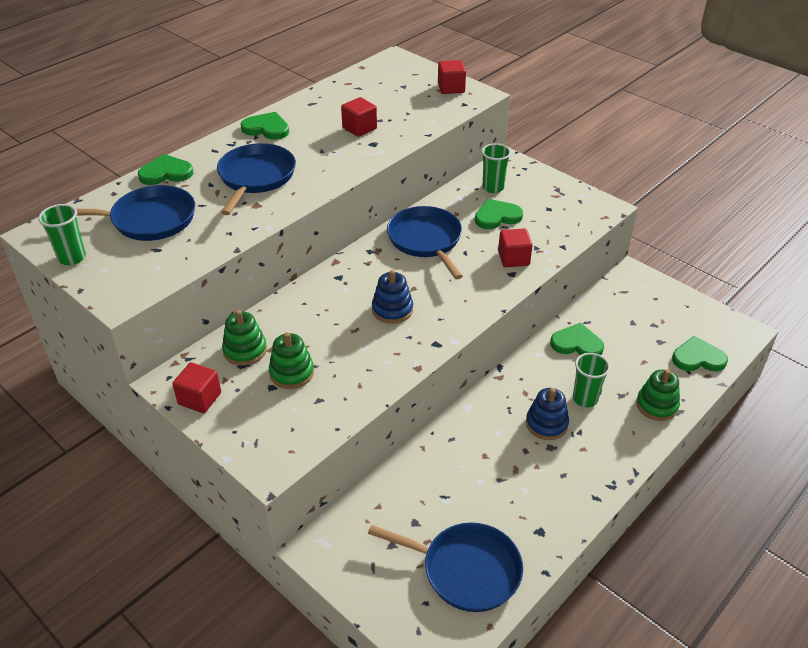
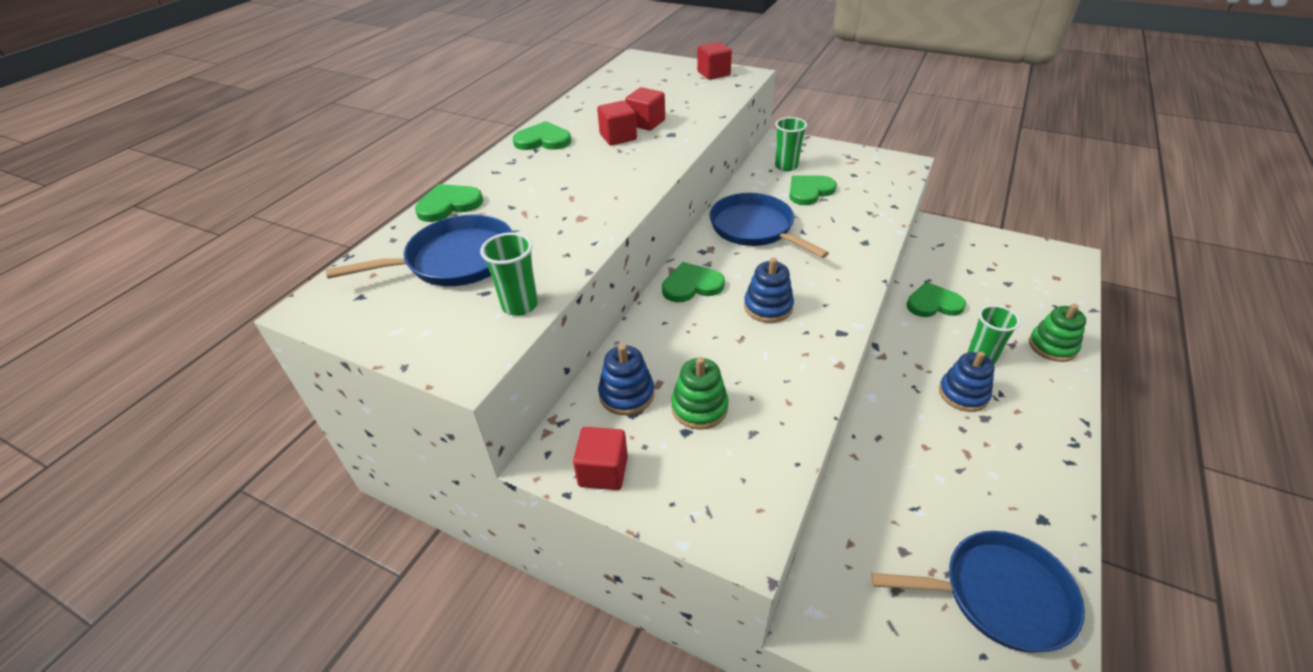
camera: 15 degrees left, 0 degrees up
green cup [38,204,86,265] -> green cup moved to [480,232,538,316]
blue pan [217,143,296,215] -> none
green stacking toy [222,310,267,366] -> blue stacking toy [598,344,654,415]
red cube [498,228,533,267] -> red cube moved to [597,101,637,145]
green heart [672,336,728,371] -> green heart moved to [662,262,725,302]

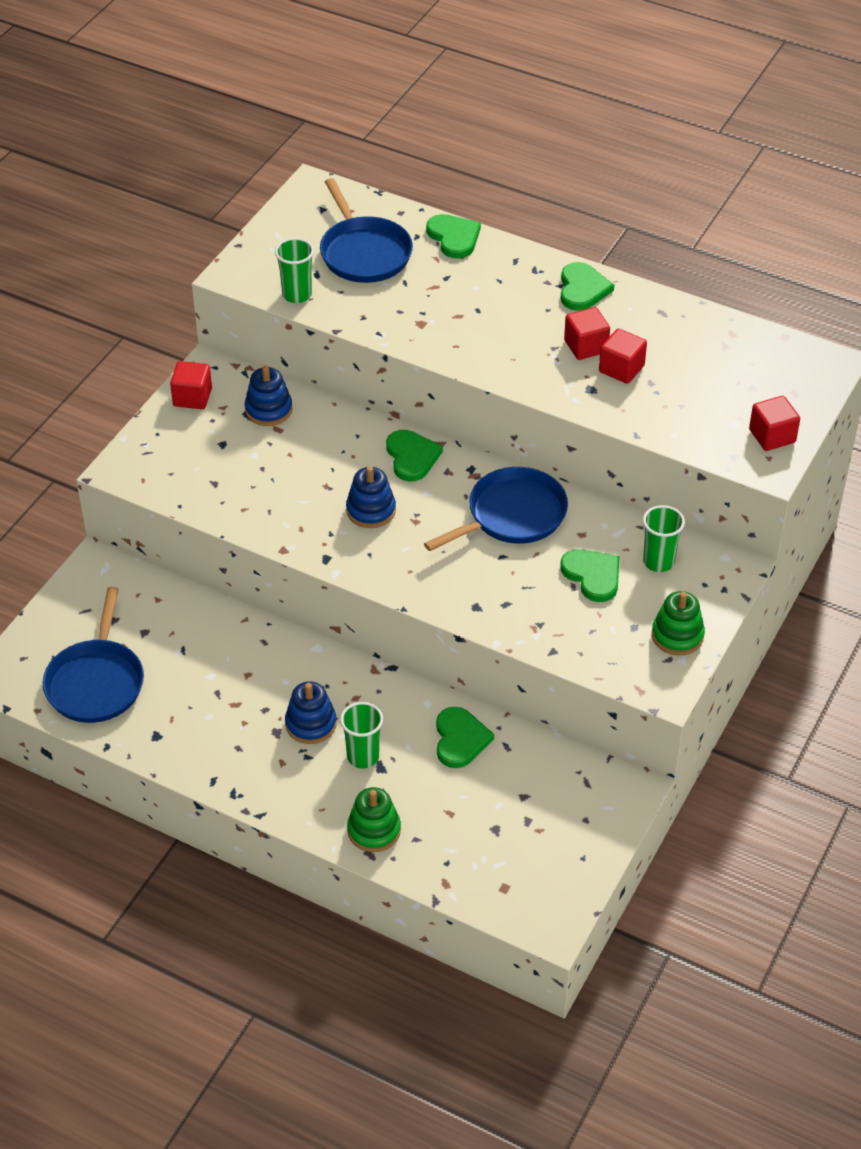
camera: 90 degrees right, 5 degrees up
green stacking toy [671,357,729,430] -> green stacking toy moved to [652,591,705,655]

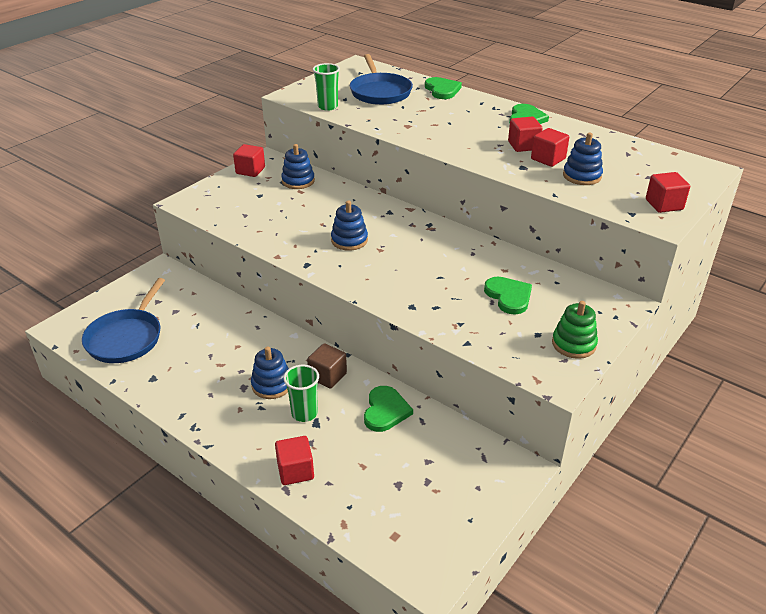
camera: 10 degrees right, 10 degrees down
green stacking toy [347,787,401,852] -> red cube [275,436,314,485]
green heart [386,430,443,482] -> none
blue pan [424,467,568,551] -> none
green cup [643,505,685,572] -> none
none -> brown cube [307,343,347,389]
none -> blue stacking toy [563,132,603,185]

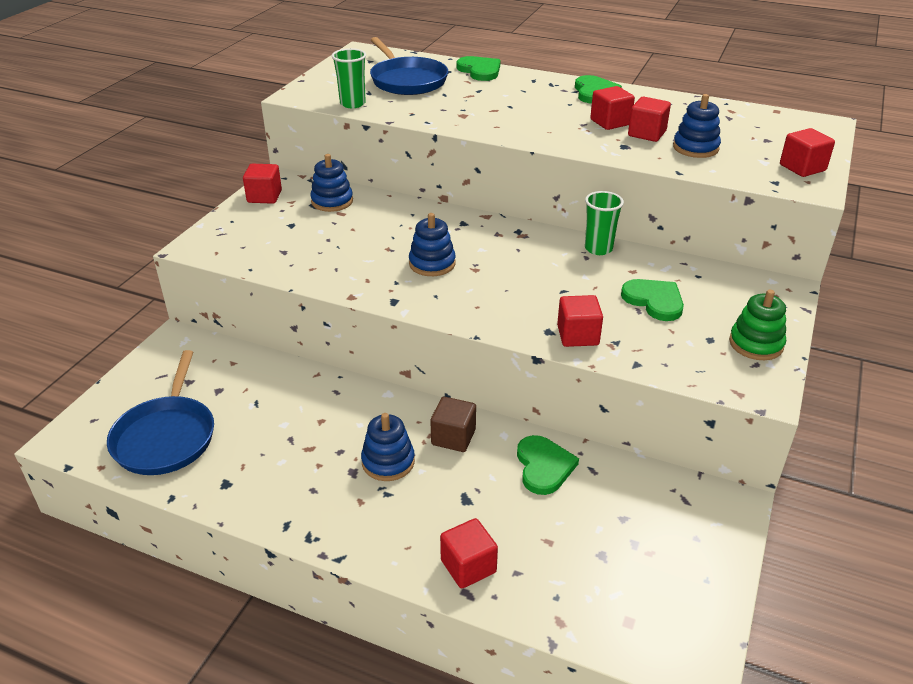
camera: 15 degrees left, 0 degrees up
green cup [283,365,319,422] -> green cup moved to [585,191,624,255]
none -> red cube [557,295,603,347]

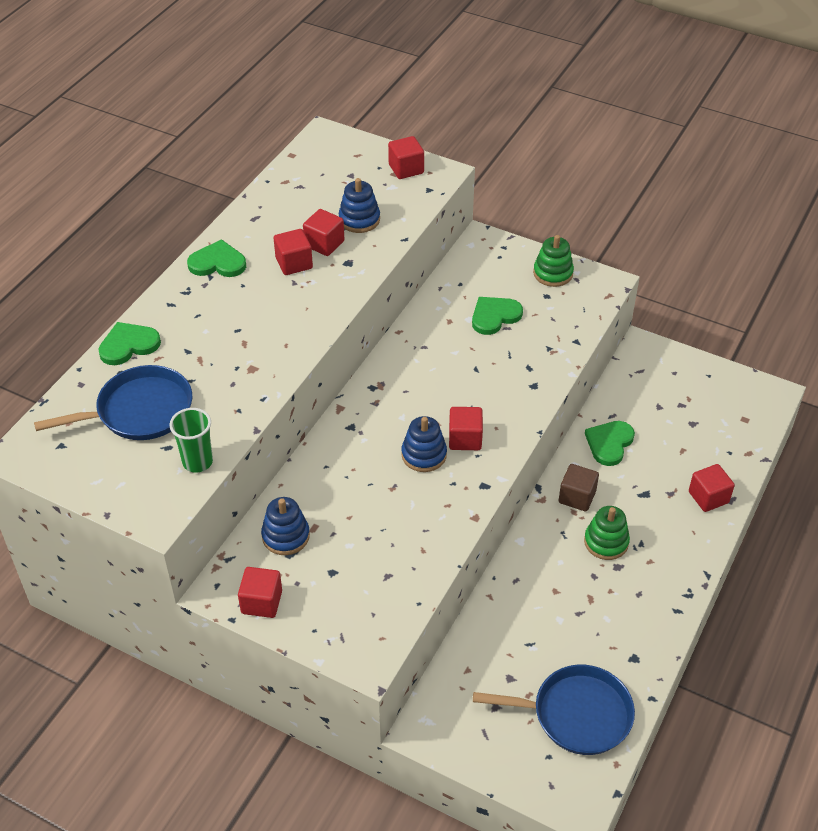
camera: 85 degrees left, 10 degrees up
blue stacking toy [361,413,415,481] -> green stacking toy [584,506,630,560]
green heart [517,435,579,495] -> green heart turned 60 degrees counterclockwise [585,421,635,466]
red cube [557,295,603,347] -> red cube moved to [449,407,483,450]
green cup [585,191,624,255] -> none

